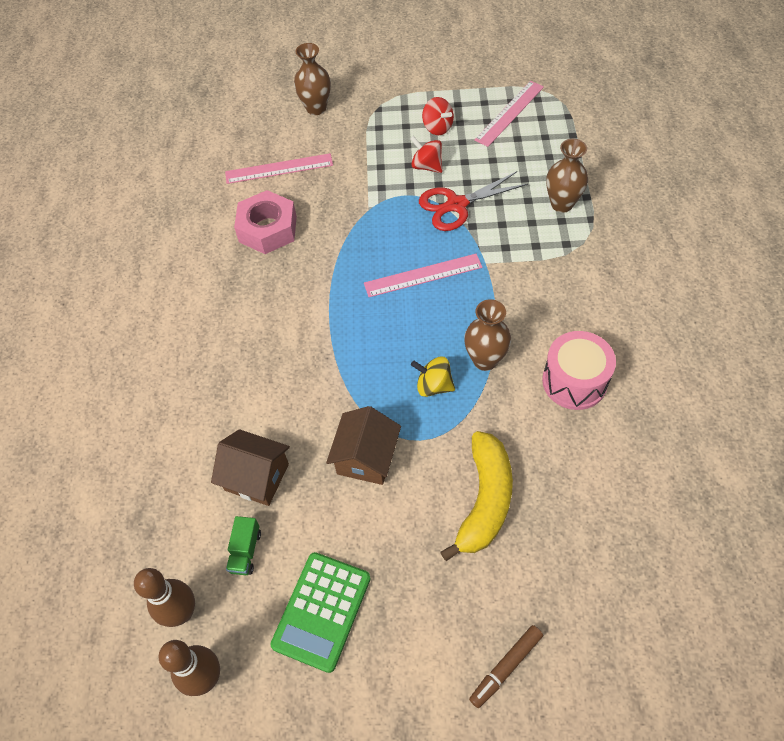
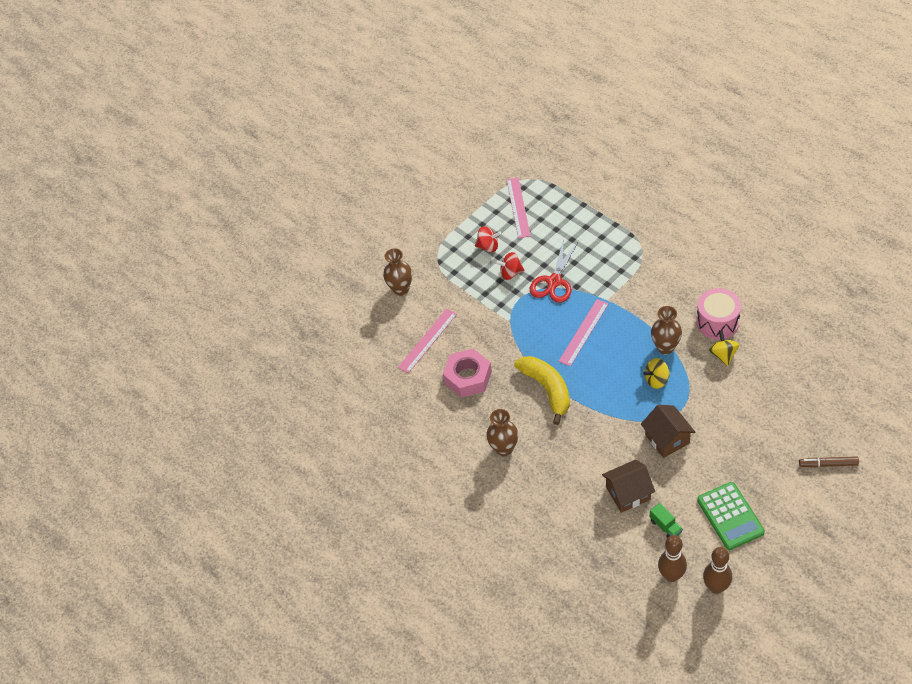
camera: 40 degrees left, 5 degrees down
yellow banana [441,431,513,561] -> yellow banana moved to [514,356,570,425]
brown marker [469,625,543,708] -> brown marker turned 90 degrees clockwise [799,456,859,467]
brown vase [546,139,588,213] -> brown vase moved to [486,409,518,456]
none -> yellow spinning top [709,330,739,366]

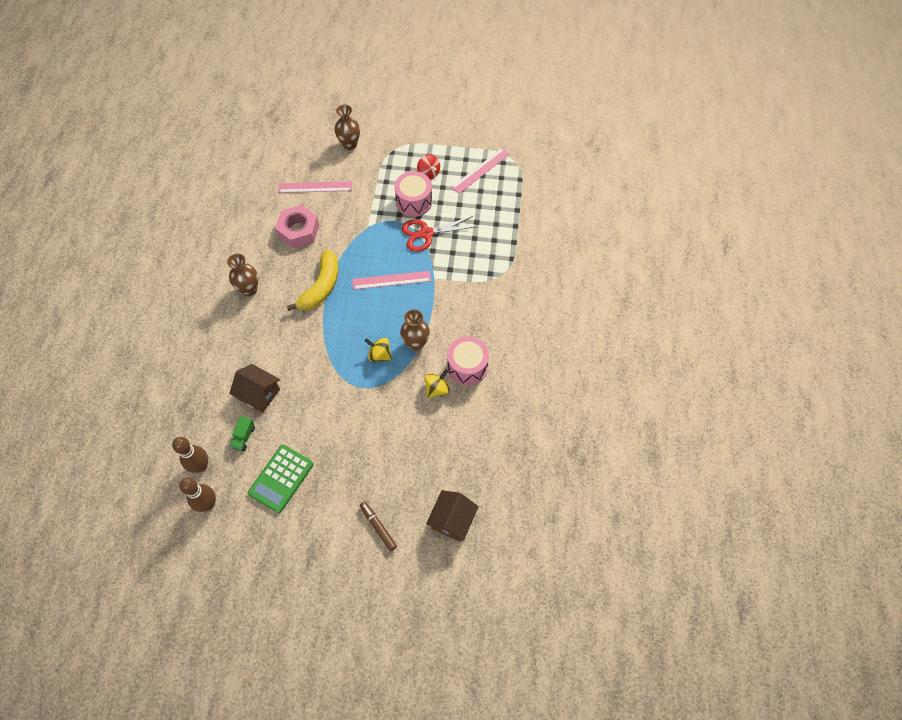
camera: 45 degrees right, 10 degrees up
red spinning top [495,252,524,280] -> pink drum [394,171,432,217]
brown house [641,405,695,458] -> brown house moved to [426,490,479,542]

